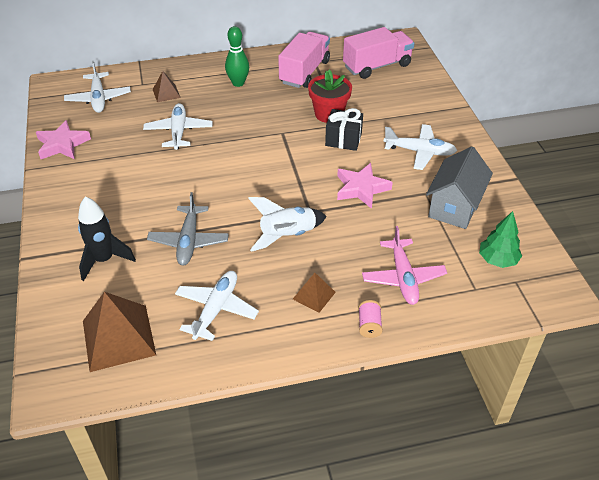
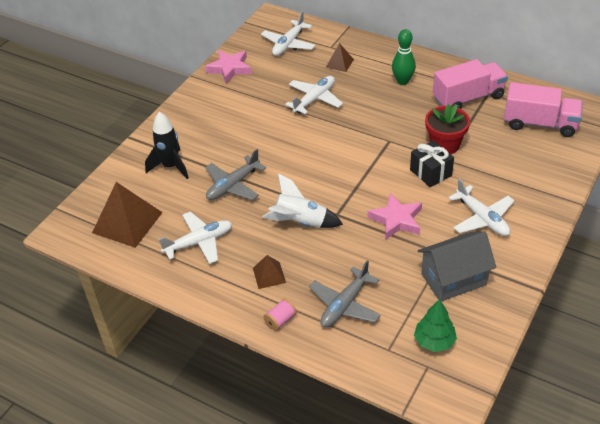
camera: 45 degrees right, 0 degrees up
pink plane [362,226,447,305] -> grey plane [309,260,381,327]

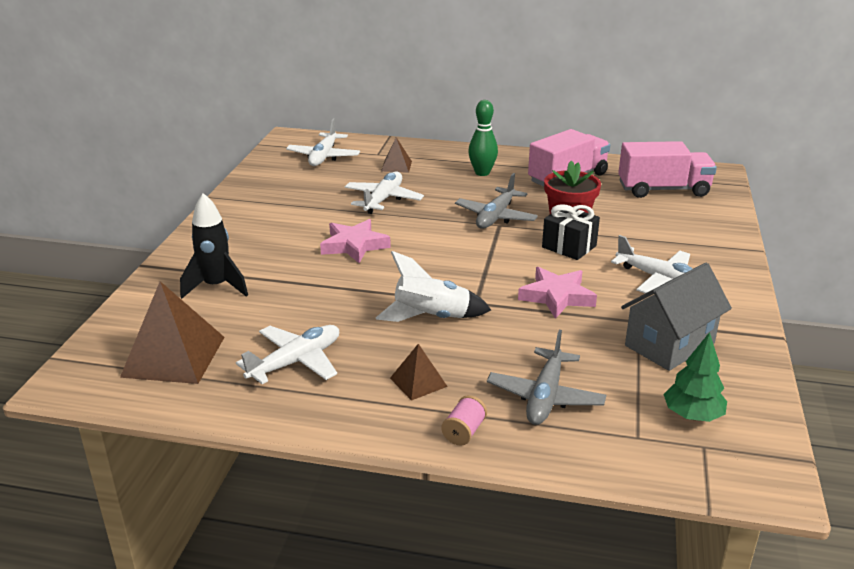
camera: 20 degrees left, 15 degrees down
pink star [205,50,252,84] -> pink star moved to [320,219,391,264]
grey plane [205,149,266,200] -> grey plane moved to [455,173,538,229]

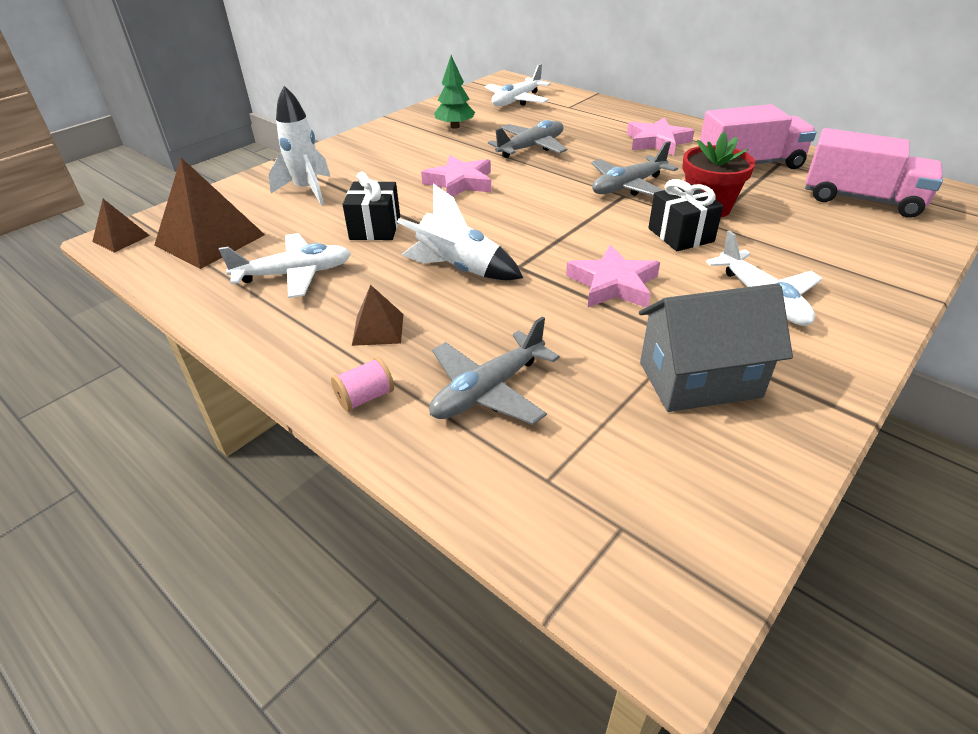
camera: 30 degrees right, 10 degrees up
black rocket [180,193,248,299] -> white rocket [268,86,330,205]
white plane [345,172,424,214] -> grey plane [488,120,567,158]
brown pyramid [381,137,412,173] -> brown pyramid moved to [92,199,150,253]
green bowling pin [468,100,498,176] -> pink star [627,117,695,156]
green tree [663,332,727,422] -> green tree moved to [434,55,475,129]
none -> black gift [342,172,400,240]

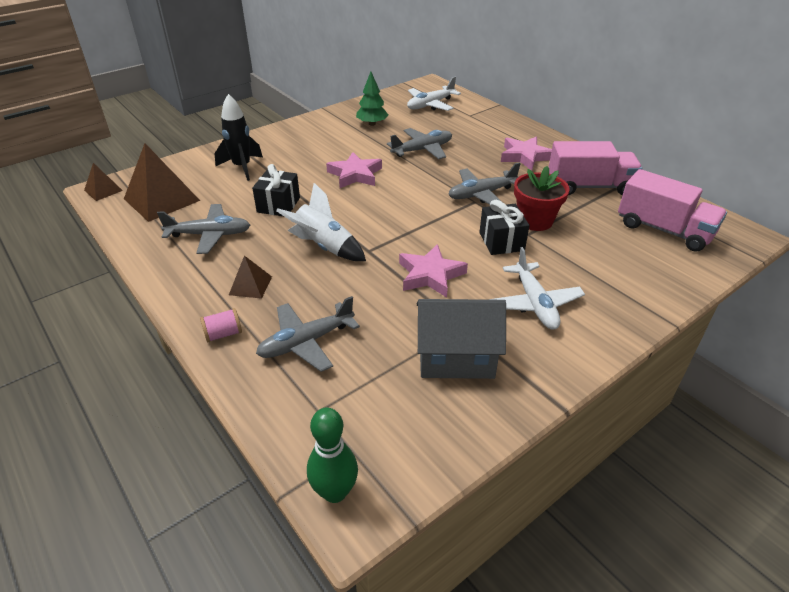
camera: 10 degrees right, 0 degrees up
white plane [219,233,351,298] -> grey plane [157,204,250,254]
white rocket [268,86,330,205] -> black rocket [215,94,263,181]
none -> green bowling pin [307,408,358,503]

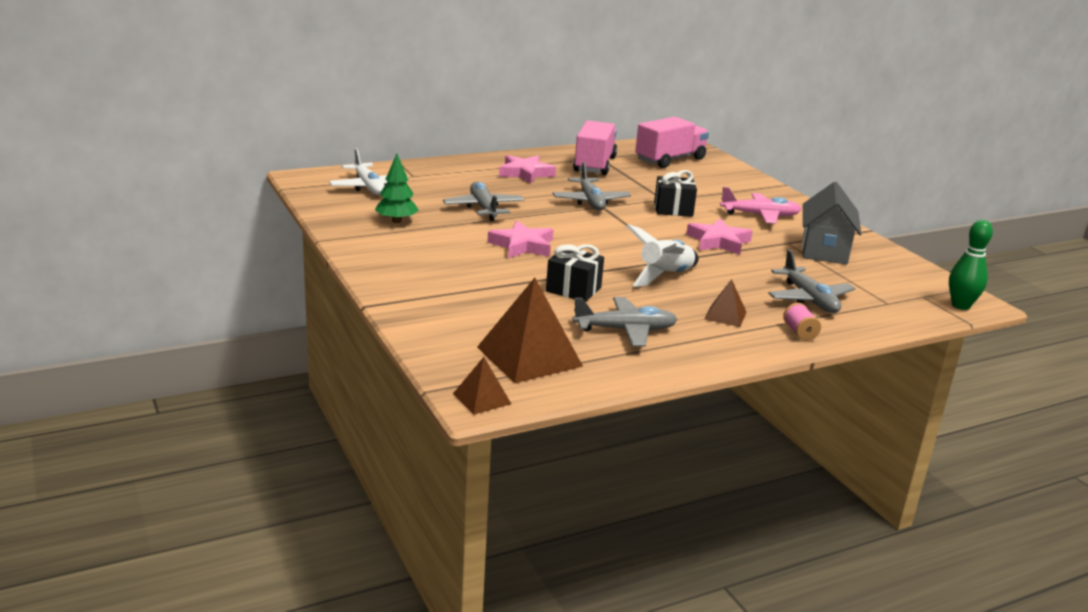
camera: 80 degrees left, 15 degrees down
grey plane [157,204,250,254] -> grey plane turned 75 degrees clockwise [573,297,678,347]
black rocket [215,94,263,181] -> none
white plane [489,247,585,330] -> pink plane [720,187,801,224]
red flower pot [514,166,570,231] -> none

